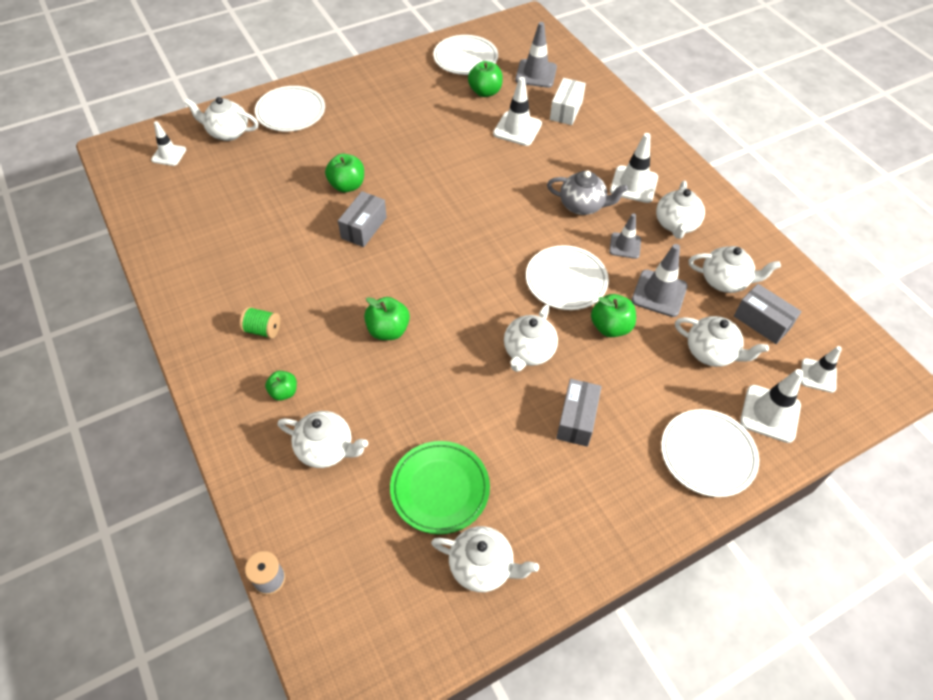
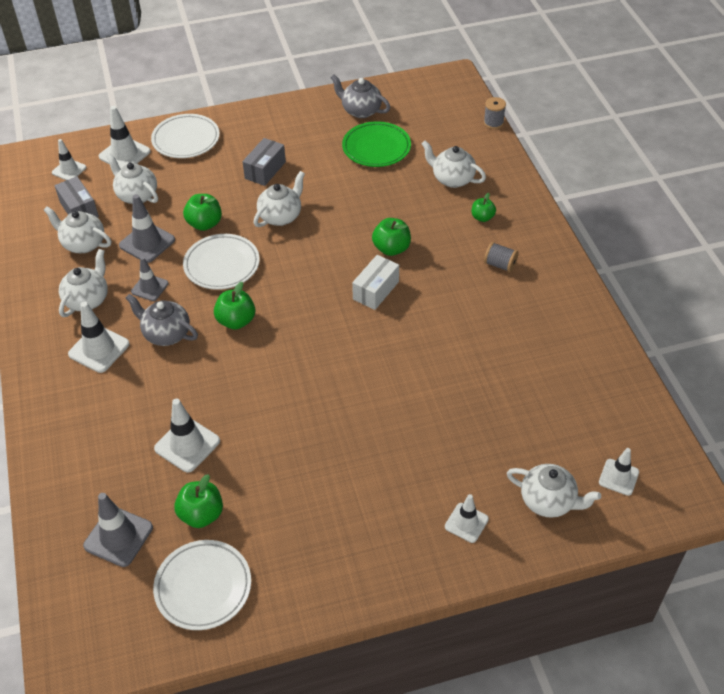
camera: 165 degrees left, 5 degrees down
green spool [239,307,280,339] -> grey spool [484,242,519,272]
white plate [255,86,325,131] -> white traffic cone [445,494,489,543]
green apple [325,154,364,192] -> green apple moved to [214,282,255,329]
grey box [338,191,387,247] -> none
white teapot [431,526,539,592] -> grey teapot [330,74,390,118]
white box [550,78,586,125] -> white box moved to [352,255,399,310]

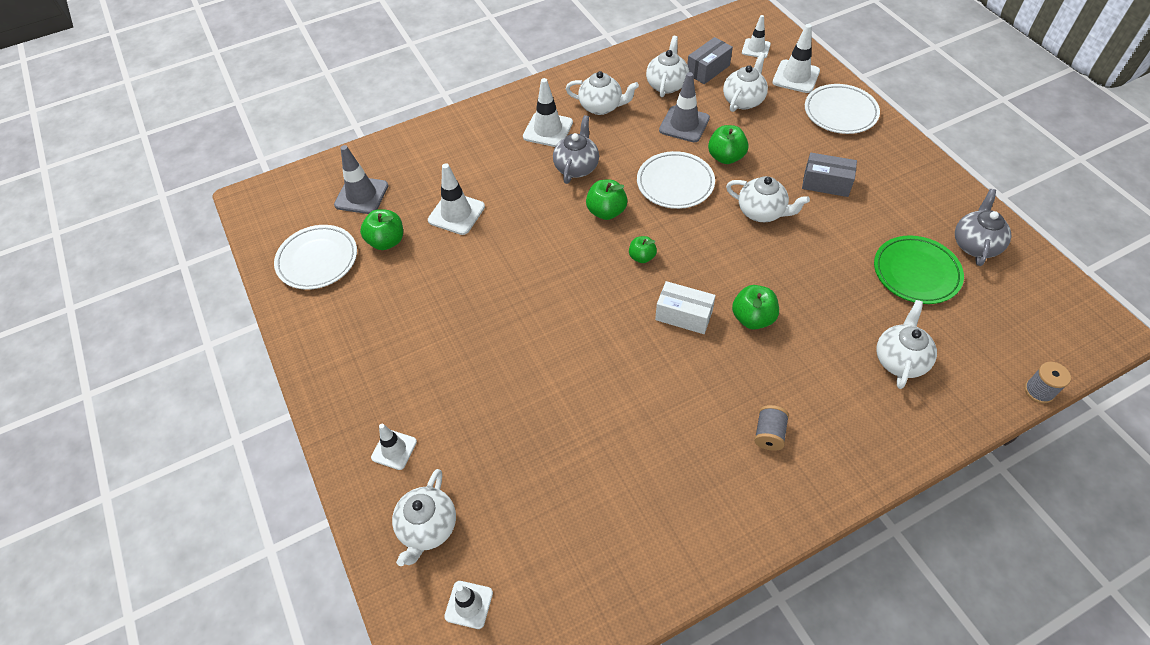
camera: 80 degrees right, 5 degrees up
grey traffic cone [131,257,168,301] -> none
green apple [472,193,496,222] -> green apple moved to [629,236,657,263]

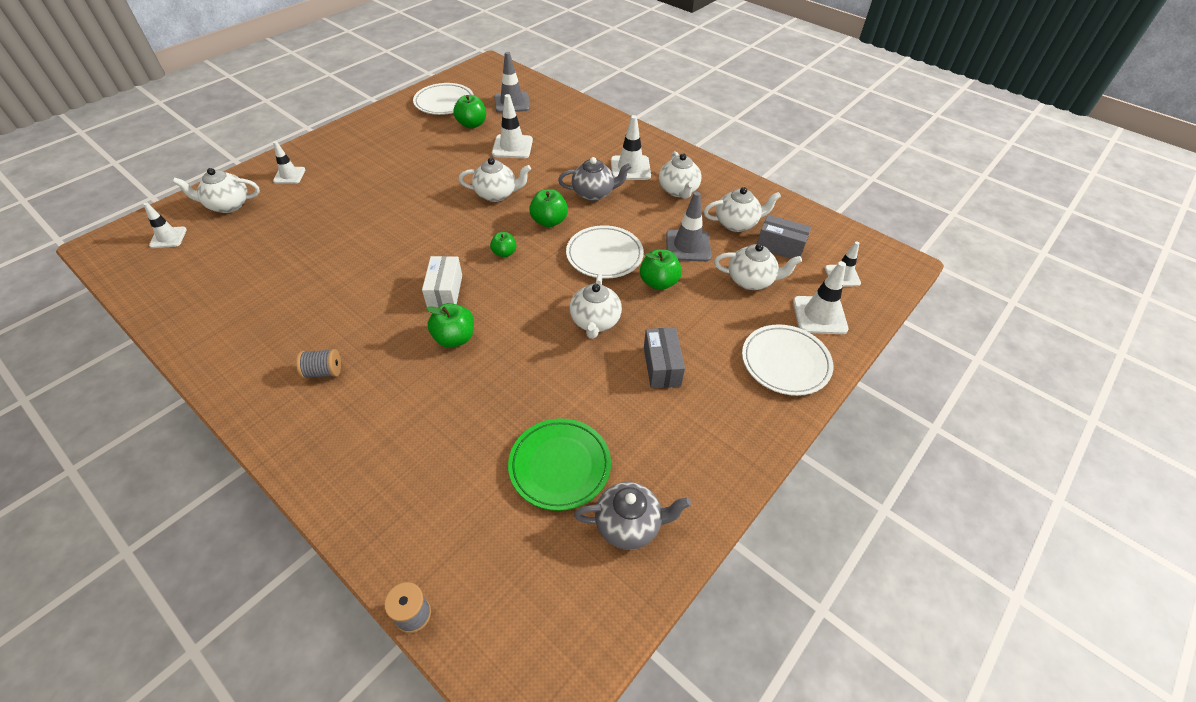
camera: 65 degrees right, 5 degrees down
white teapot [876,300,937,389] -> white teapot moved to [459,158,531,202]

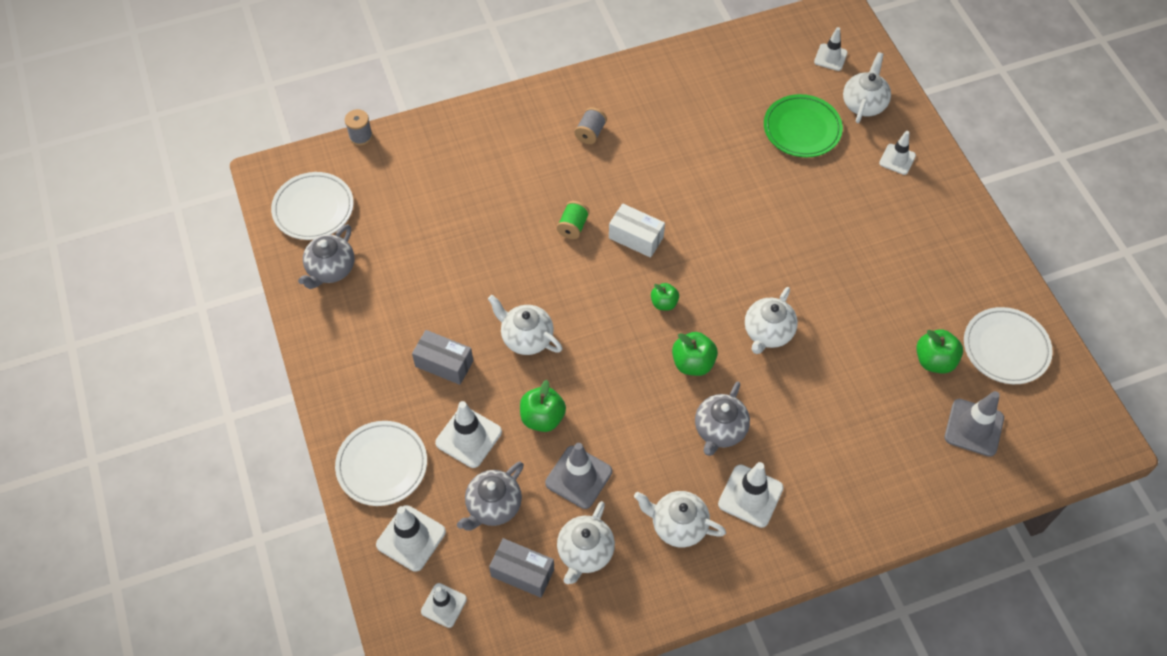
camera: 120 degrees right, 10 degrees up
green apple [426,303,474,348] -> green spool [557,201,590,239]
white traffic cone [492,94,533,158] -> white traffic cone moved to [435,401,502,468]
green plate [508,418,611,511] -> green plate moved to [764,94,843,157]
white plate [566,225,644,279] -> white plate moved to [271,172,354,240]
white teapot [714,244,802,290] -> grey teapot [457,462,524,530]
grey box [757,215,811,259] -> grey box turned 60 degrees clockwise [489,538,554,598]

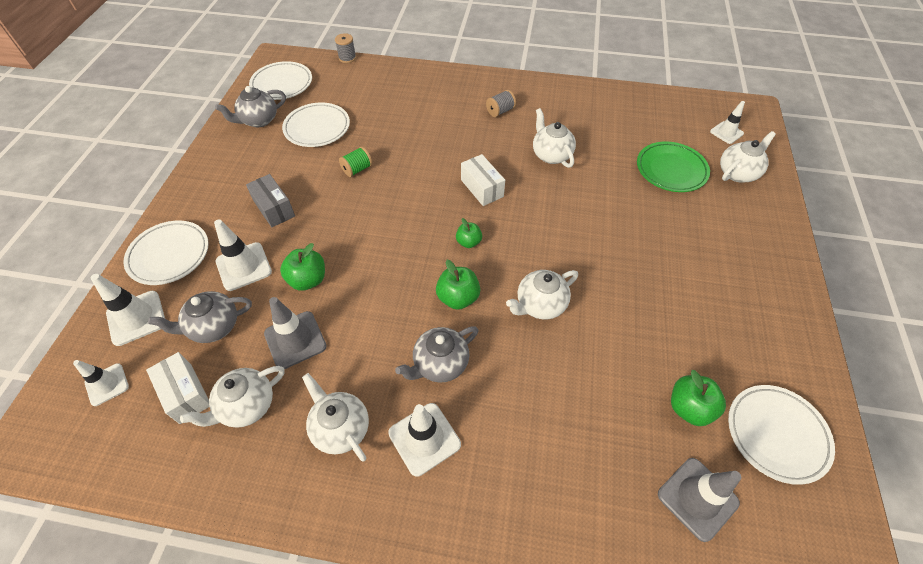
camera: 30 degrees right, 5 degrees down
white teapot [488,295,562,355] -> white teapot moved to [533,108,576,168]
grey box [489,538,554,598] -> white box [146,352,210,424]
green spool [557,201,590,239] -> green spool moved to [339,146,373,177]
white traffic cone [879,131,916,175] -> none
none -> white plate [282,103,350,147]

